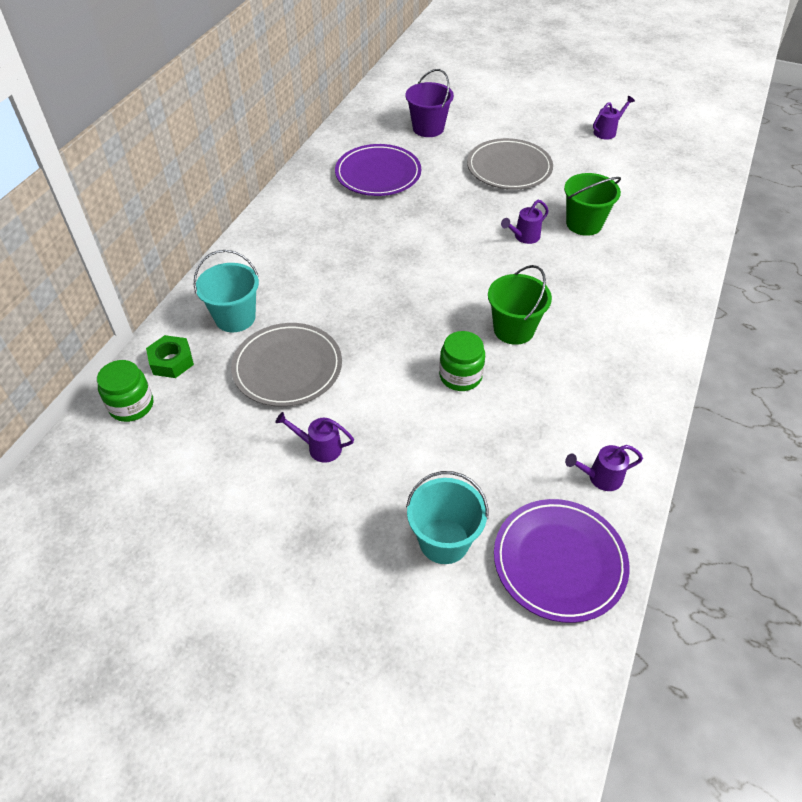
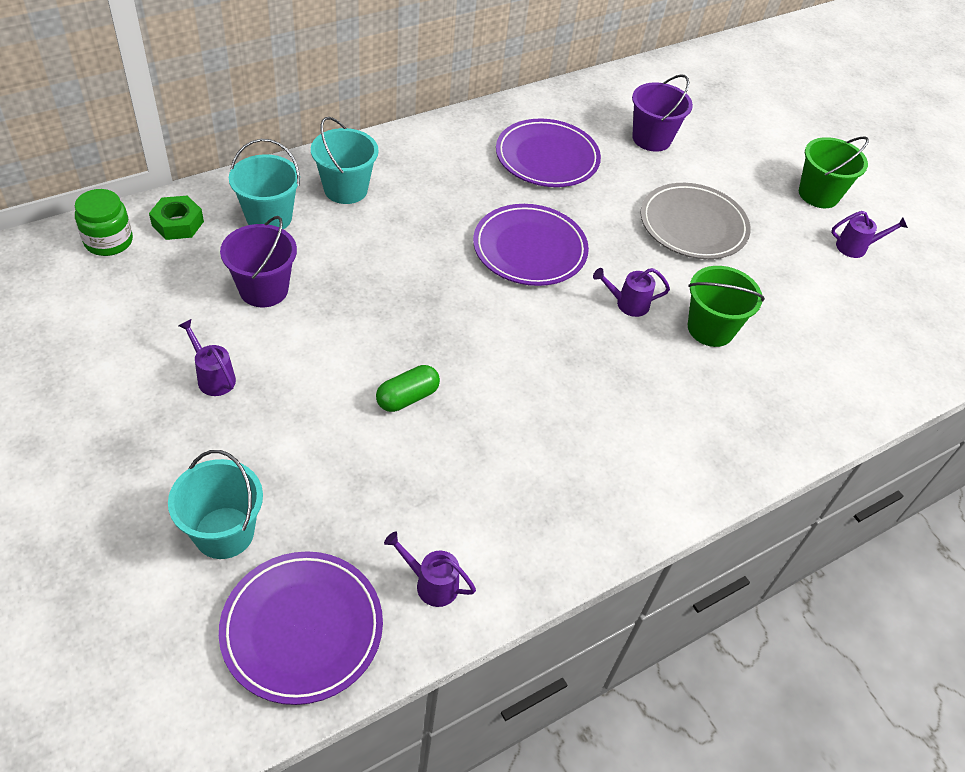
camera: 30 degrees right, 0 degrees up
grey plate [231,323,342,407] -> purple bucket [220,216,297,307]
green jar [439,331,485,391] -> green capsule [376,365,440,412]
green bucket [488,265,552,345] -> green bucket moved to [799,136,869,208]
none -> turquoise bucket [311,117,379,204]
none -> purple plate [473,204,589,286]

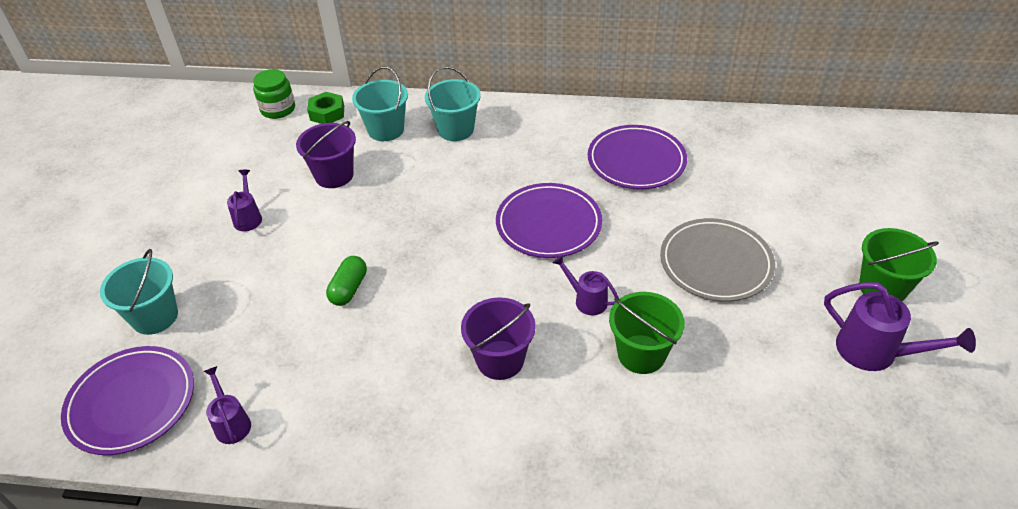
camera: 45 degrees right, 5 degrees down
green capsule [376,365,440,412] -> green capsule turned 75 degrees counterclockwise [326,256,367,306]
purple bucket [632,74,693,152] -> purple bucket moved to [461,297,536,380]
purple watering can [831,211,908,258] -> purple watering can [824,282,976,371], size x1.67

